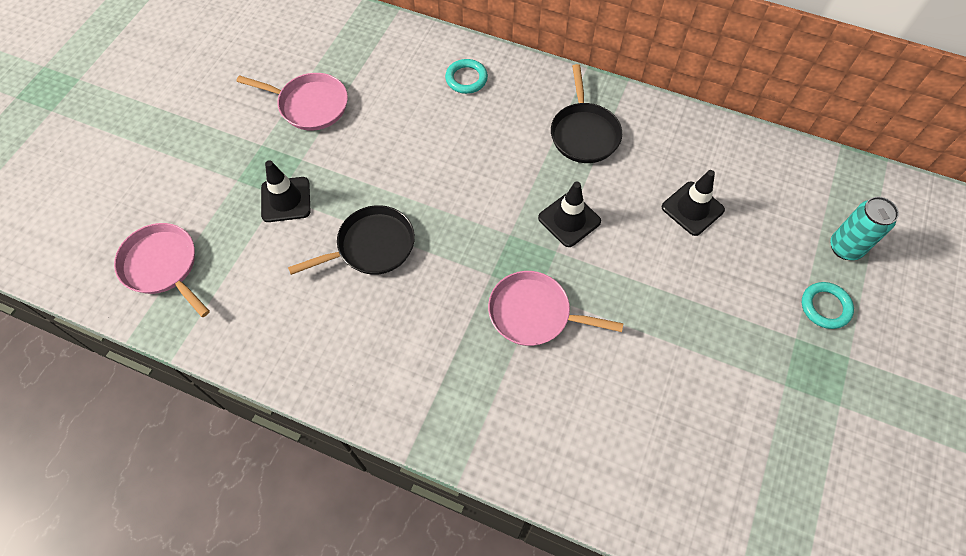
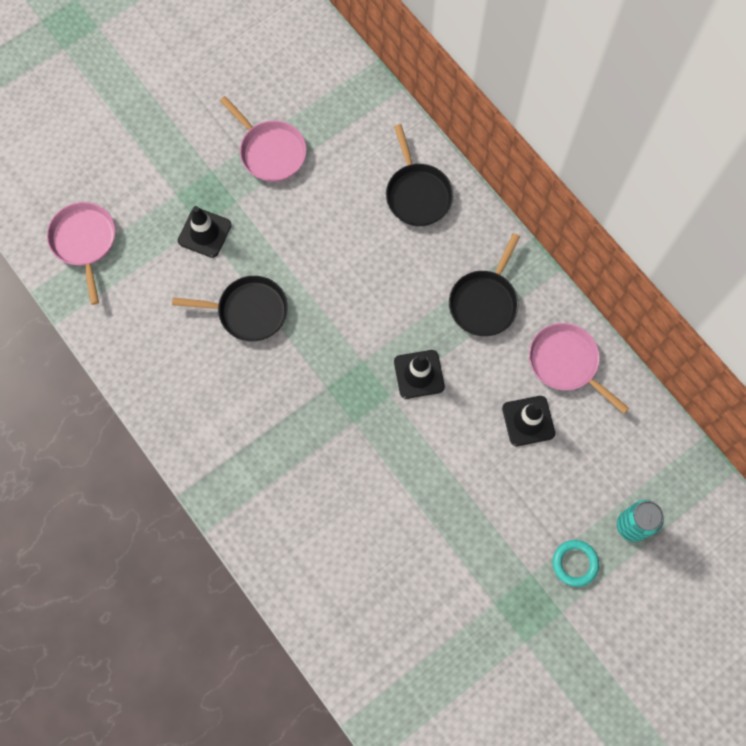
camera: 30 degrees right, 10 degrees up
turquoise ring [445,59,488,94] -> black pan [386,124,453,226]
pink pan [488,271,623,346] -> pink pan moved to [529,323,629,414]

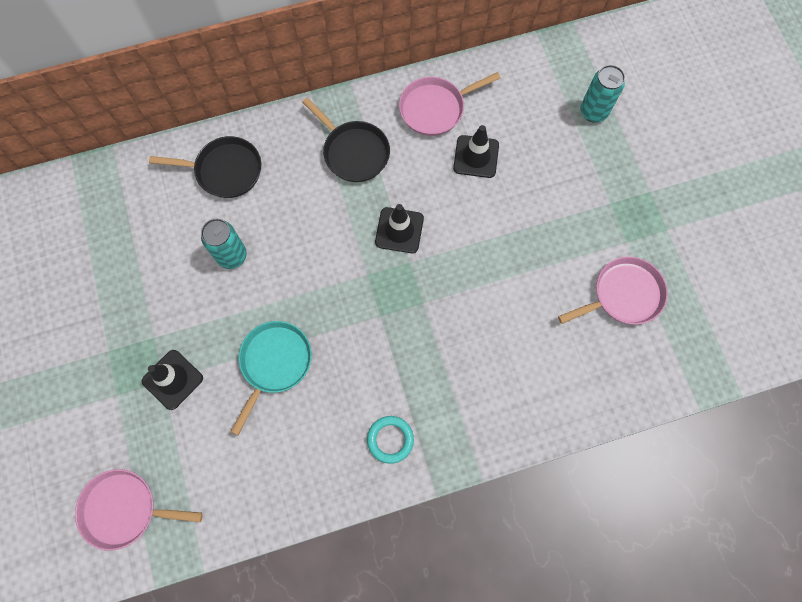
camera: 70 degrees left, 0 degrees up
black pan [172,276,288,341] -> turquoise pan [231,321,312,435]
pink pan [220,96,307,182] -> pink pan moved to [558,257,668,325]
turquoise ring [553,540,599,587] -> turquoise ring moved to [367,416,414,464]
none -> turquoise can [201,219,247,269]

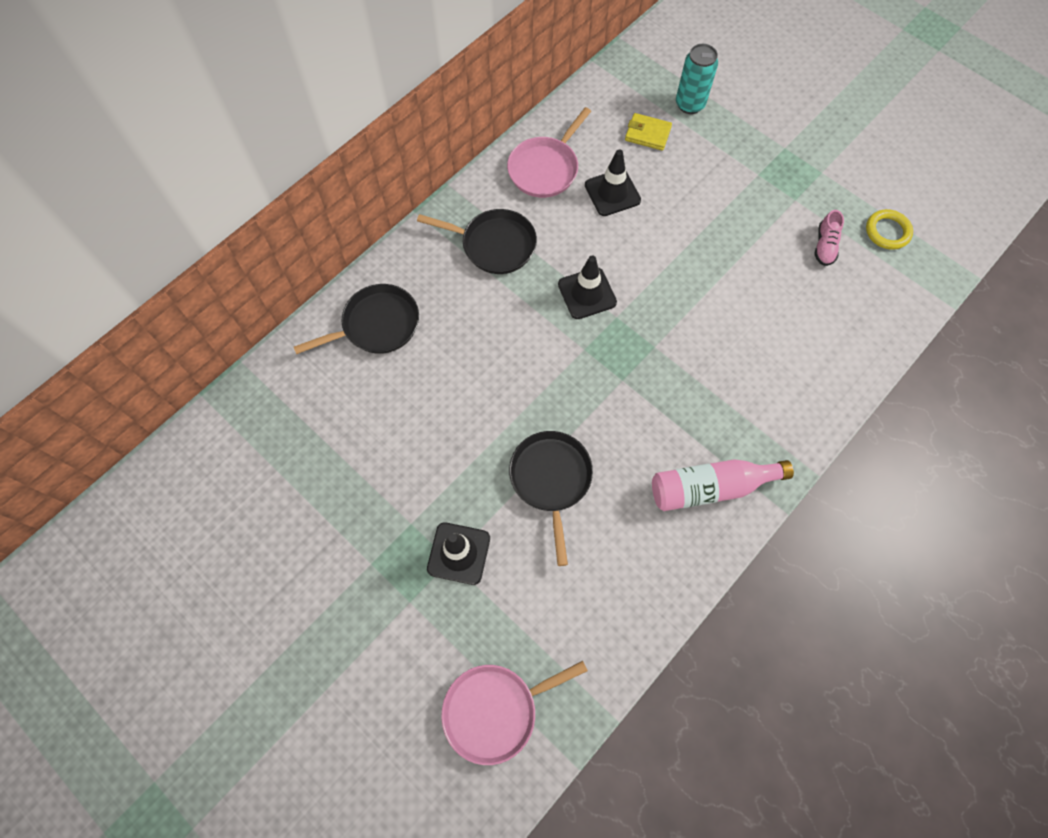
camera: 30 degrees left, 5 degrees down
turquoise can [201,219,247,269] -> none
turquoise pan [231,321,312,435] -> black pan [509,431,593,566]
turquoise ring [367,416,414,464] -> pink bottle [652,459,794,511]
pink pan [558,257,668,325] -> pink shoe [814,210,844,266]
none -> yellow wallet [625,113,672,151]
none -> yellow ring [866,209,913,250]

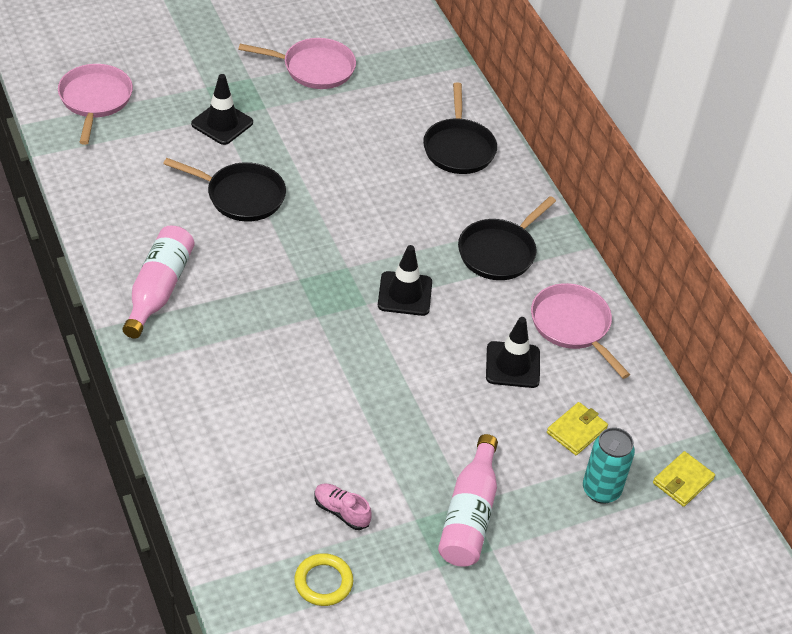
camera: 110 degrees right, 20 degrees down
none -> pink pan [239,38,356,89]
none -> pink bottle [438,434,498,567]
none -> yellow wallet [653,451,715,507]

